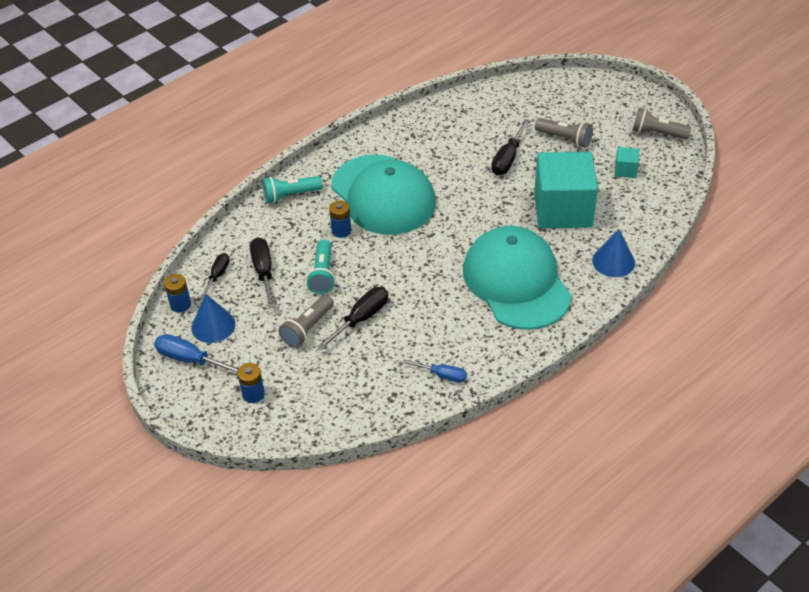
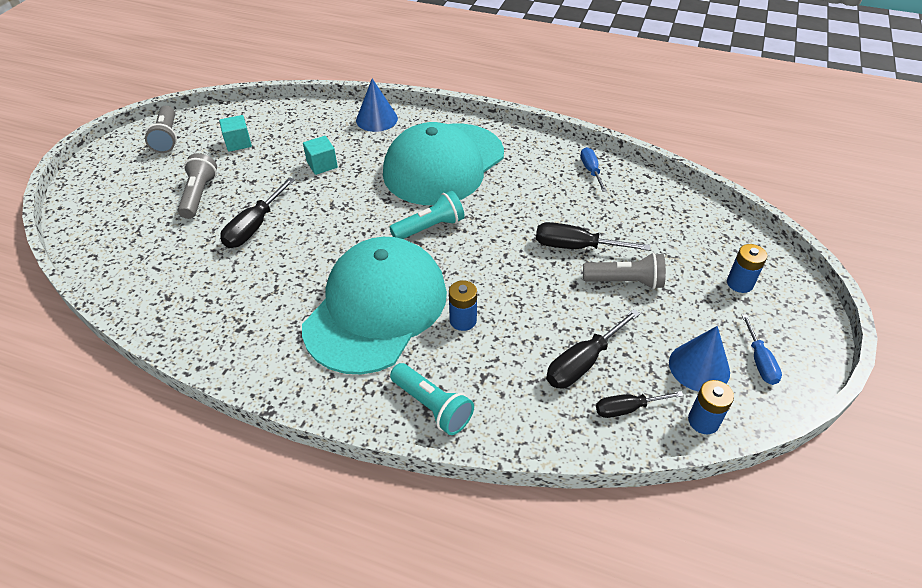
camera: 120 degrees left, 0 degrees up
blue screwdriver [154,334,239,373] -> blue screwdriver [741,314,782,385], size x0.65
turquoise flashlight [306,239,335,294] -> turquoise flashlight moved to [389,191,465,239]
black screwdriver [491,119,530,175] -> black screwdriver turned 120 degrees clockwise [220,177,295,248]
turquoise cube [534,152,598,228] -> turquoise cube [303,136,338,175], size x0.41

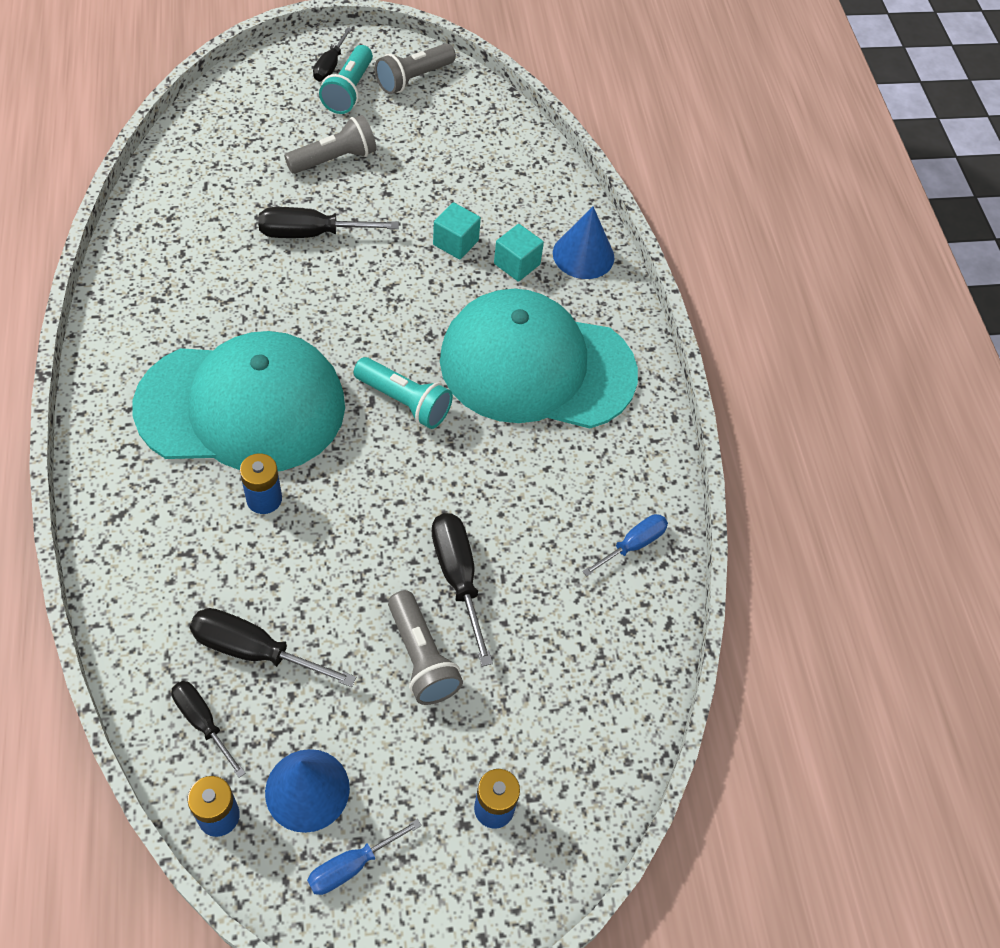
camera: 55 degrees right, 10 degrees up
turquoise cube [219,115,252,152] -> turquoise cube moved to [494,224,544,282]
turquoise flashlight [390,363,474,435] -> turquoise flashlight moved to [319,45,373,114]
none -> black screwdriver [313,28,352,82]

